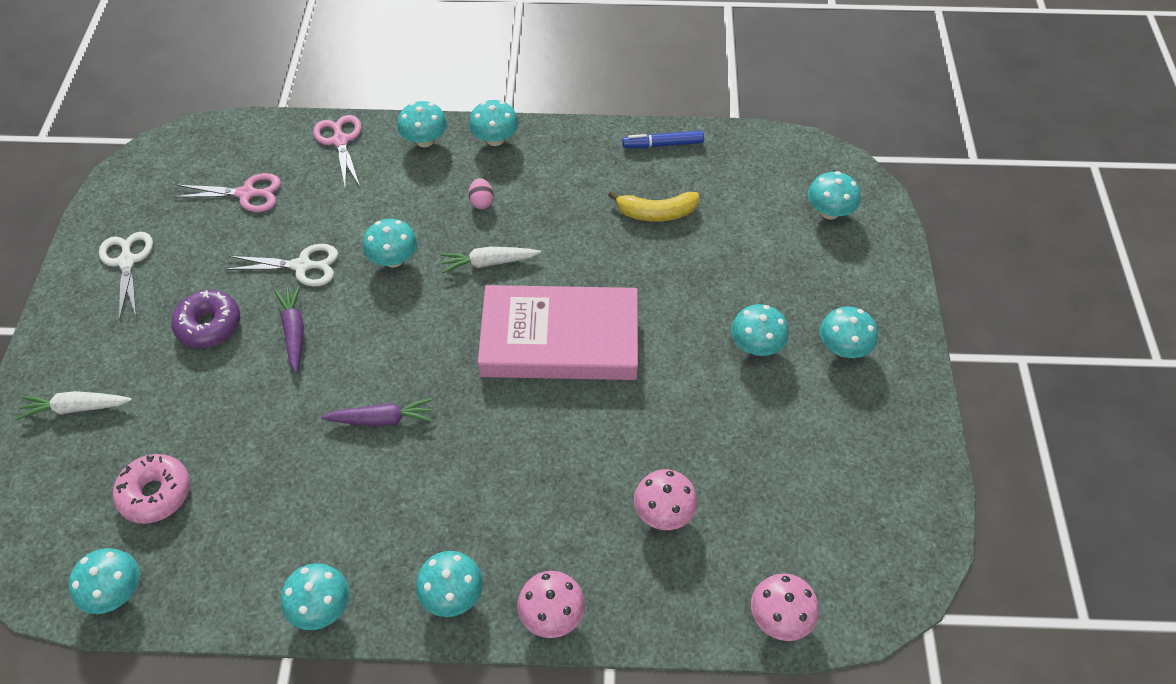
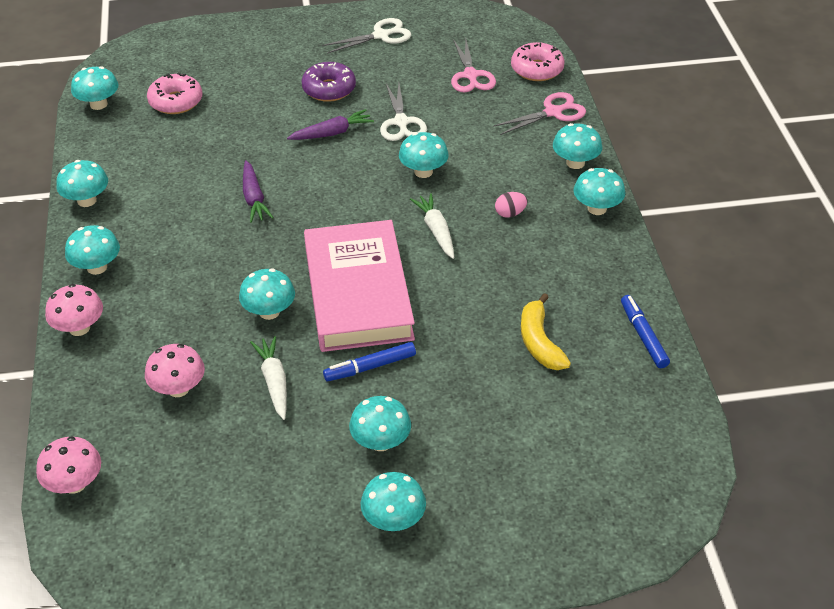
camera: 80 degrees right, 10 degrees down
white carrot [17,391,132,420] -> white carrot moved to [250,336,287,420]
turquoise mushroom [808,171,861,219] -> turquoise mushroom moved to [239,269,295,320]
none -> blue marker [323,342,416,382]
none -> pink donut [511,42,565,81]

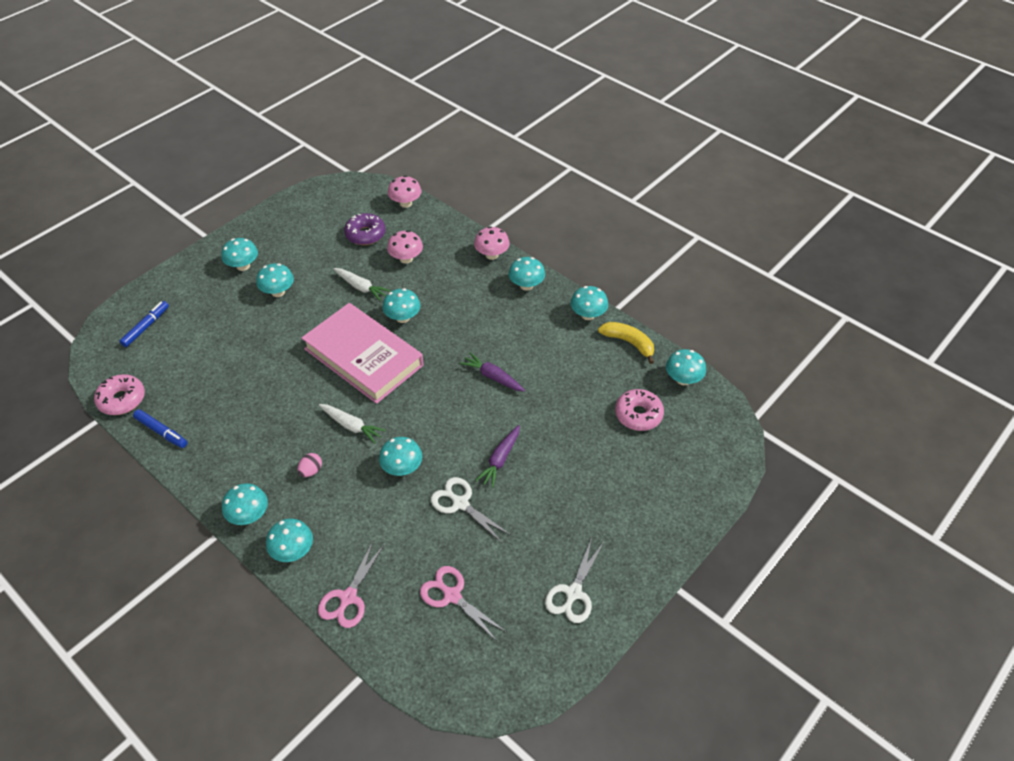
camera: 140 degrees right, 5 degrees up
purple donut [302,62,356,102] -> purple donut moved to [344,213,386,245]
blue marker [323,342,416,382] -> blue marker moved to [119,301,169,347]
pink donut [511,42,565,81] -> pink donut moved to [94,374,145,415]
yellow banana [521,293,571,370] -> yellow banana moved to [598,322,654,364]

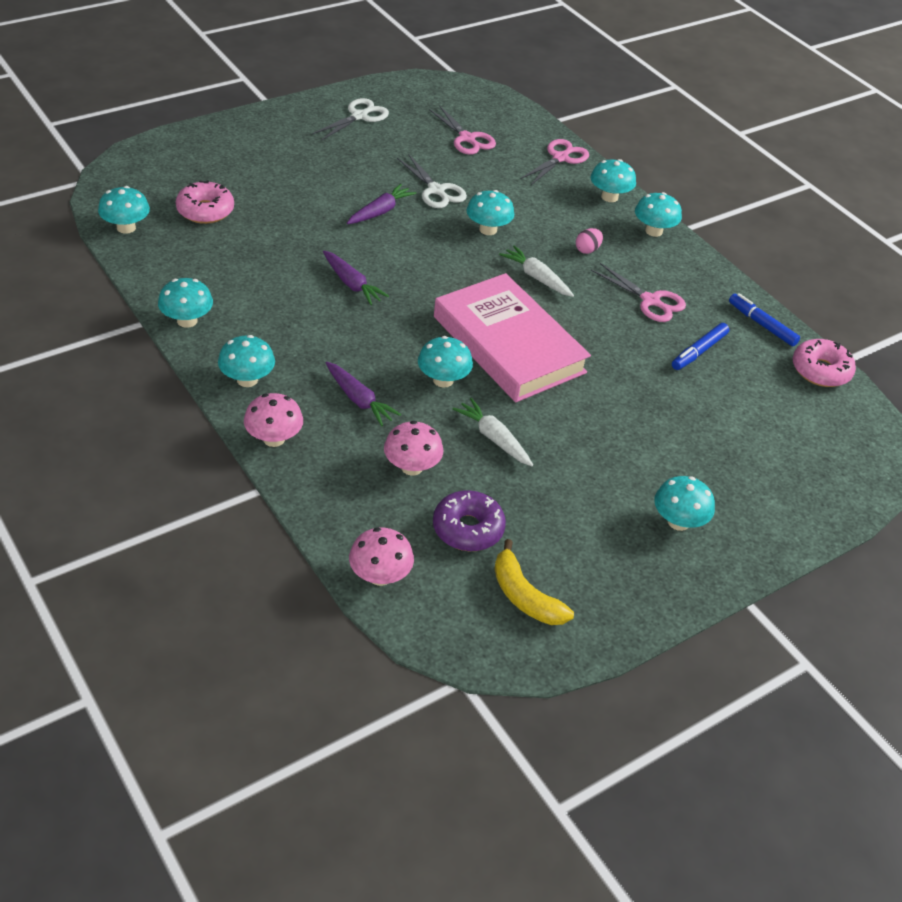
camera: 170 degrees left, 5 degrees down
blue marker [119,301,169,347] -> blue marker moved to [672,323,729,370]
turquoise mushroom [256,263,294,297] -> none
yellow banana [598,322,654,364] -> yellow banana moved to [494,539,574,625]
none -> purple carrot [325,362,401,426]
none -> pink scissors [591,263,686,322]

